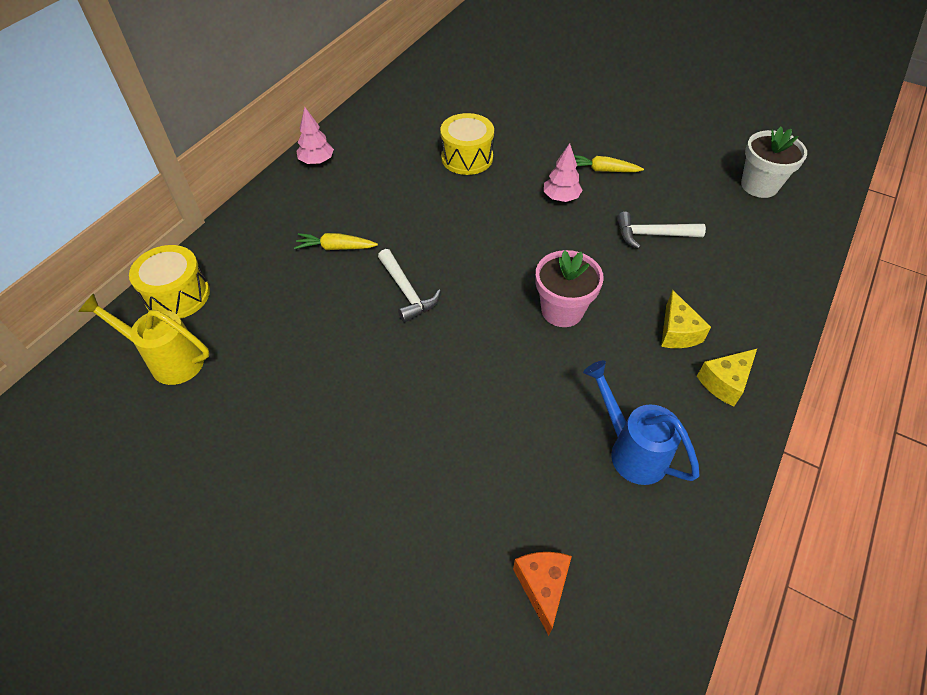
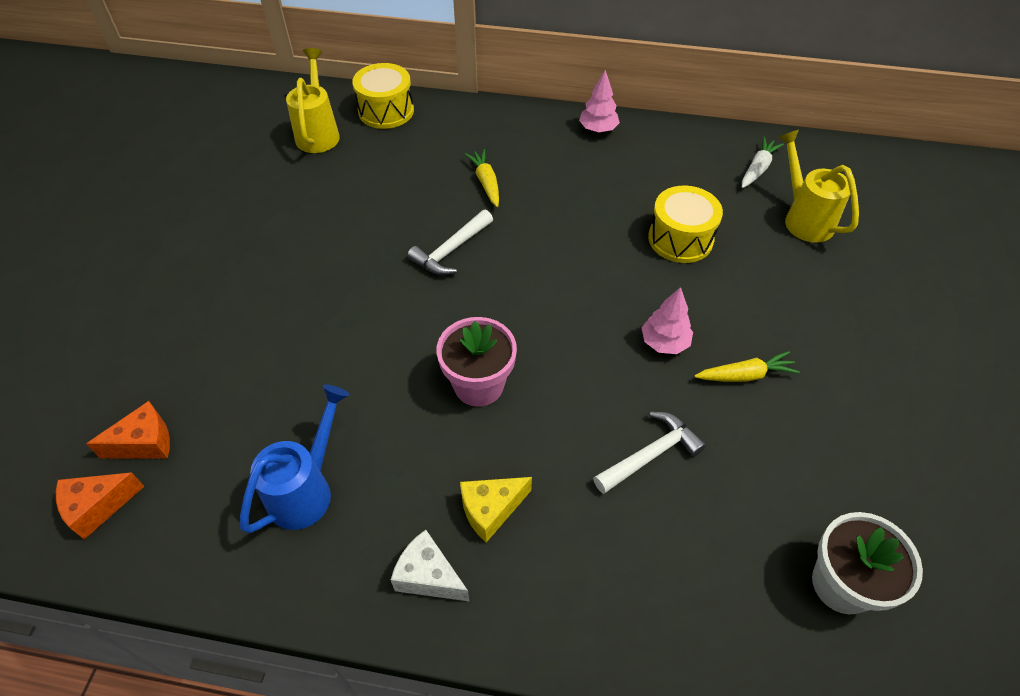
camera: 70 degrees right, 0 degrees up
yellow carrot [574,155,644,172] -> yellow carrot turned 90 degrees clockwise [695,351,800,382]
white hammer [617,212,706,249] -> white hammer turned 75 degrees clockwise [593,412,706,494]
yellow cheese [697,349,757,407] -> white cheese [391,530,470,602]
none -> orange cheese [56,472,144,539]
none -> white carrot [742,137,784,188]
none -> yellow watering can [778,130,859,243]

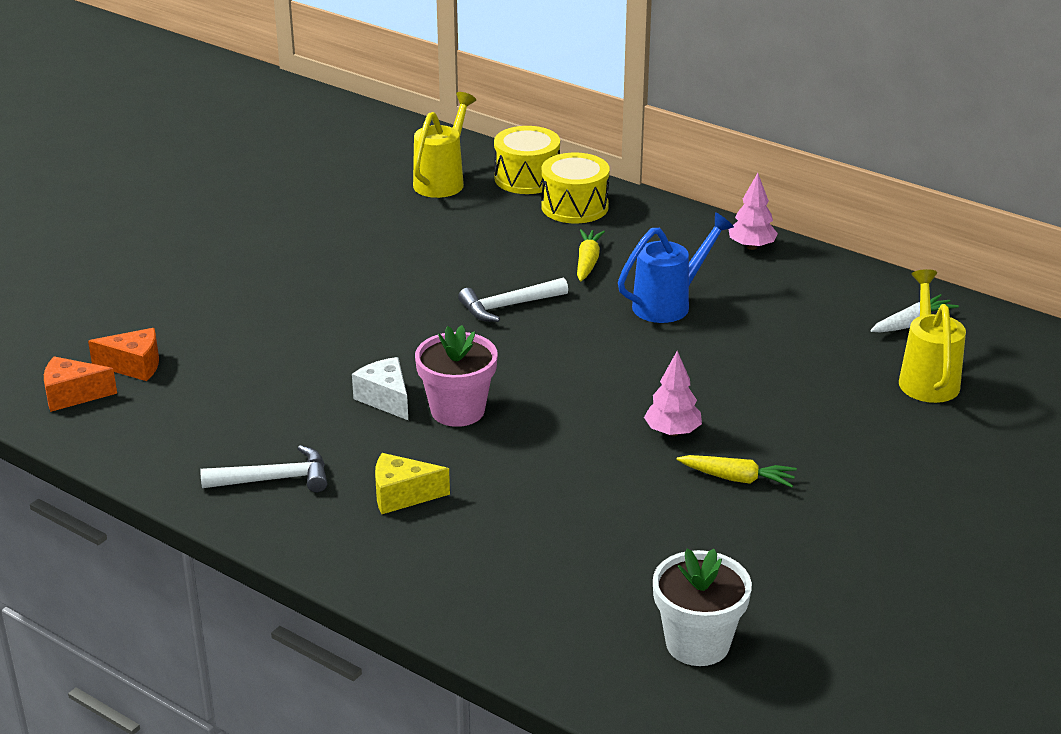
camera: 25 degrees right, 20 degrees down
blue watering can [240,384,350,533] -> blue watering can moved to [618,212,734,323]
white cheese [391,530,470,602] -> white cheese moved to [352,357,408,420]
white hammer [593,412,706,494] -> white hammer moved to [200,445,327,492]
yellow drum [648,186,723,263] -> yellow drum moved to [541,153,610,223]

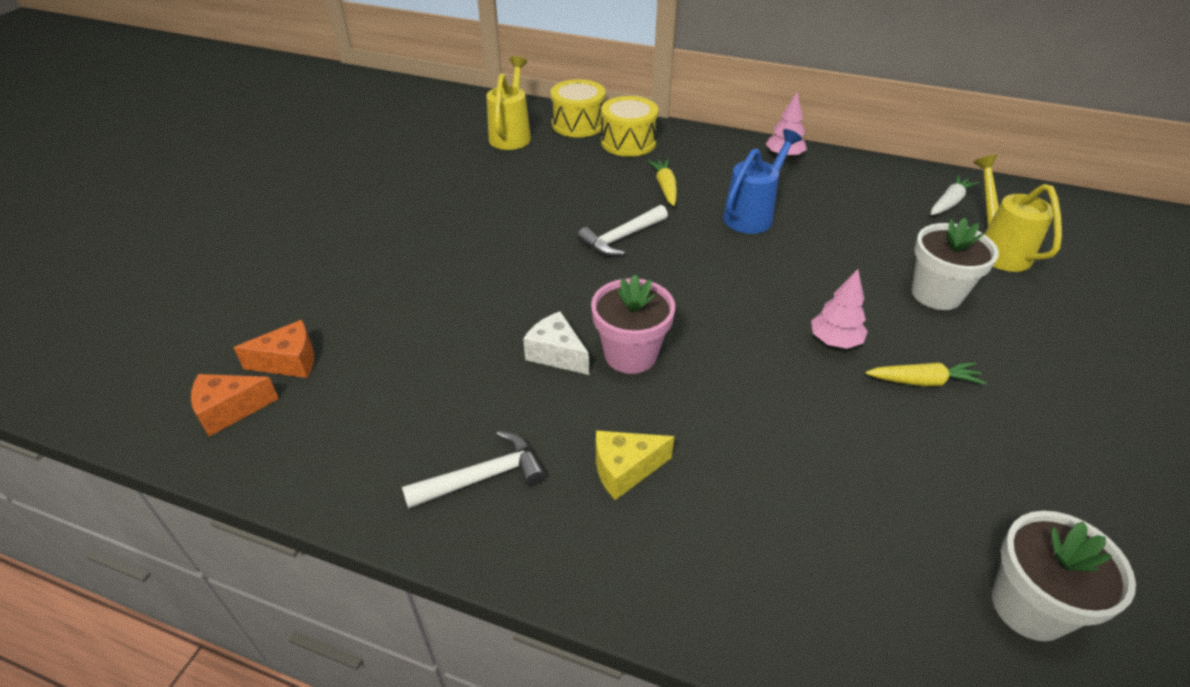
camera: 15 degrees left, 10 degrees up
none -> white flower pot [912,218,999,310]

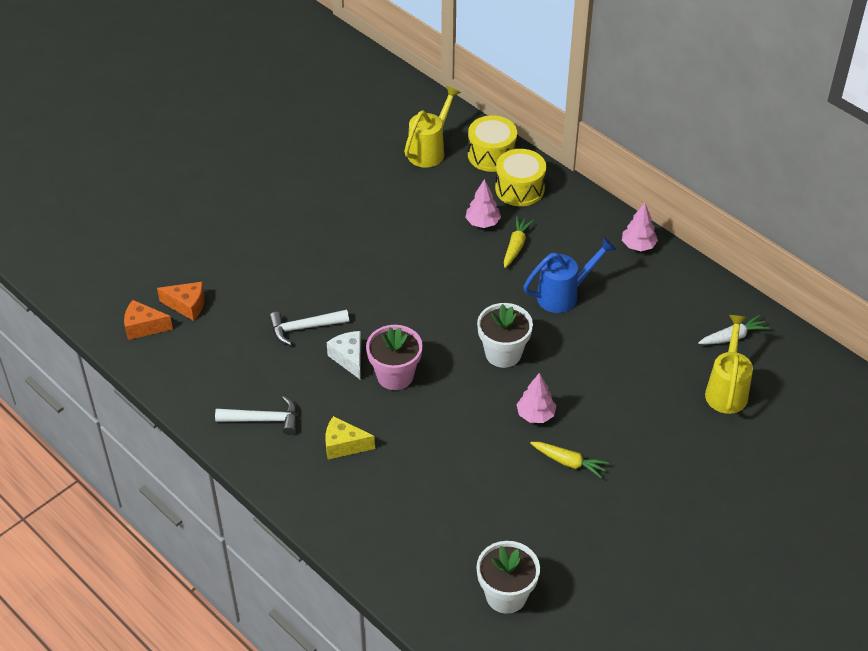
camera: 25 degrees right, 5 degrees up
white hammer [577,205,668,256] -> white hammer moved to [269,309,349,345]
white flower pot [912,218,999,310] -> white flower pot moved to [477,303,533,368]
none -> pink tree [465,179,501,228]

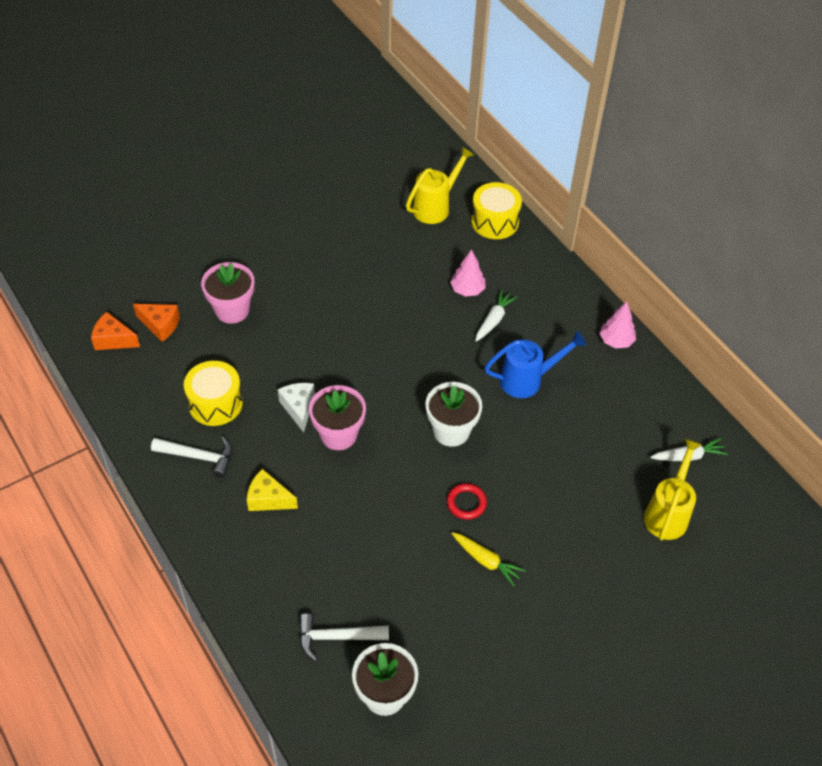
camera: 10 degrees right, 5 degrees up
white hammer [269,309,349,345] -> white hammer moved to [299,613,389,661]
yellow drum [495,149,546,206] -> yellow drum moved to [184,361,243,426]
yellow carrot [504,216,534,268] -> white carrot [475,290,517,342]
pink tree [516,373,556,423] -> red ring [447,483,487,520]
none -> pink flower pot [201,262,255,324]

